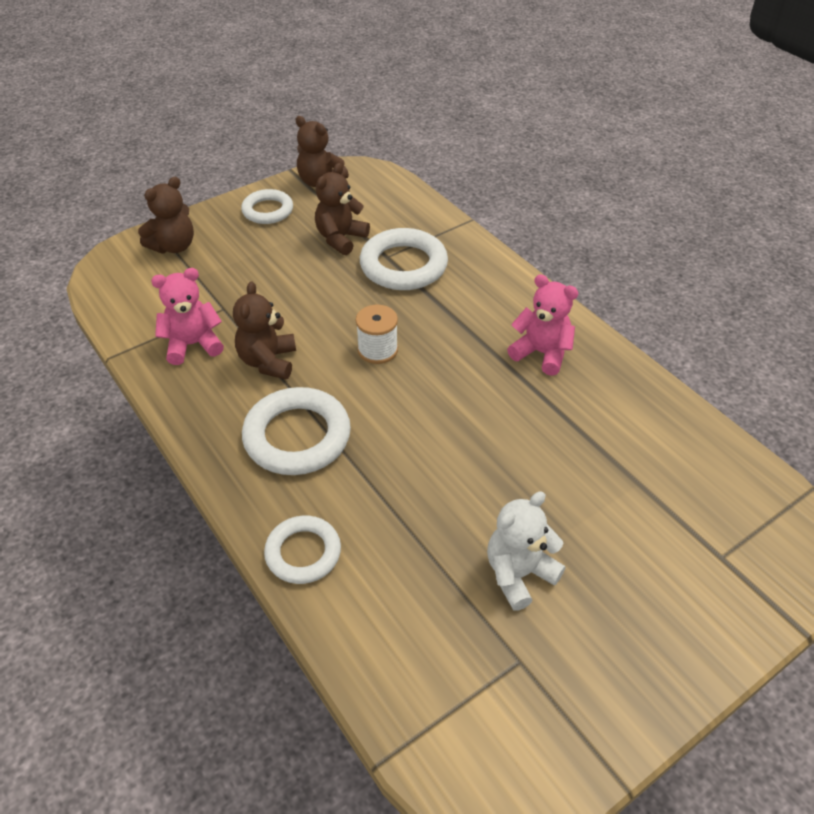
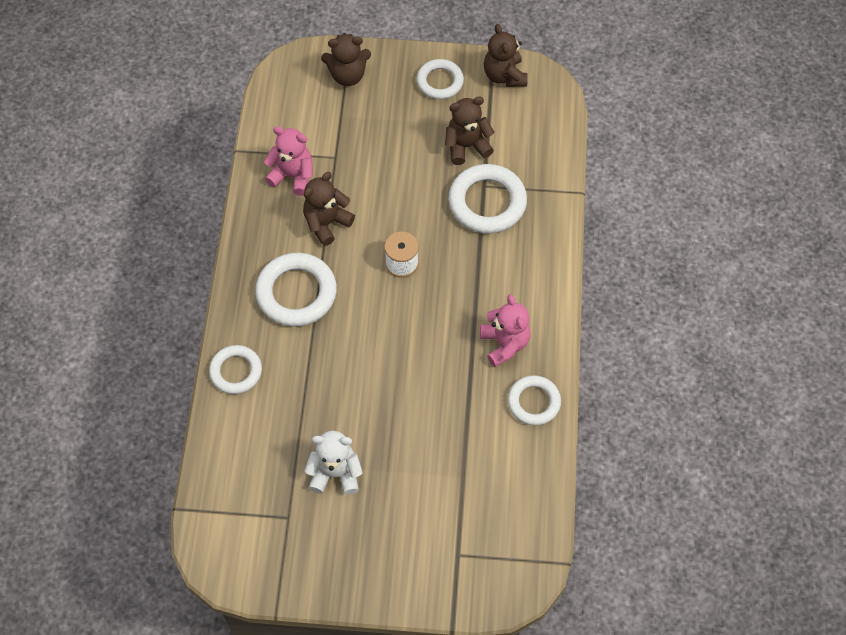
camera: 40 degrees right, 15 degrees up
none -> white ring [508,375,561,425]

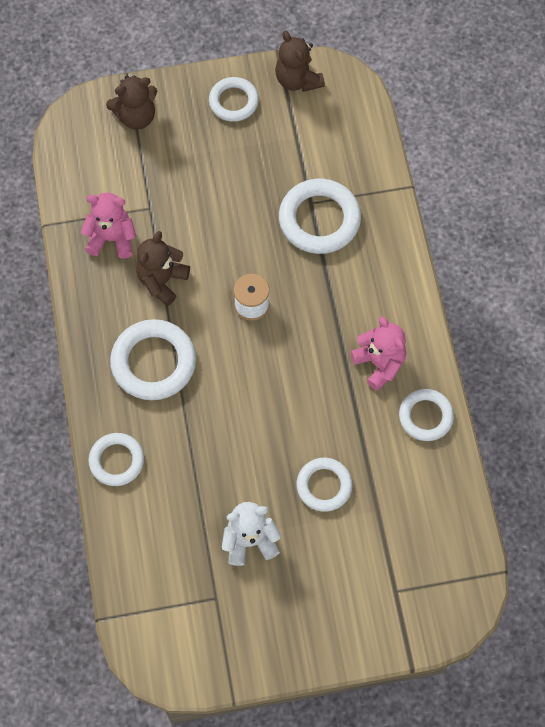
camera: 15 degrees left, 5 degrees up
brown teddy bear [445,97,495,165] -> none
none -> white ring [297,458,353,512]

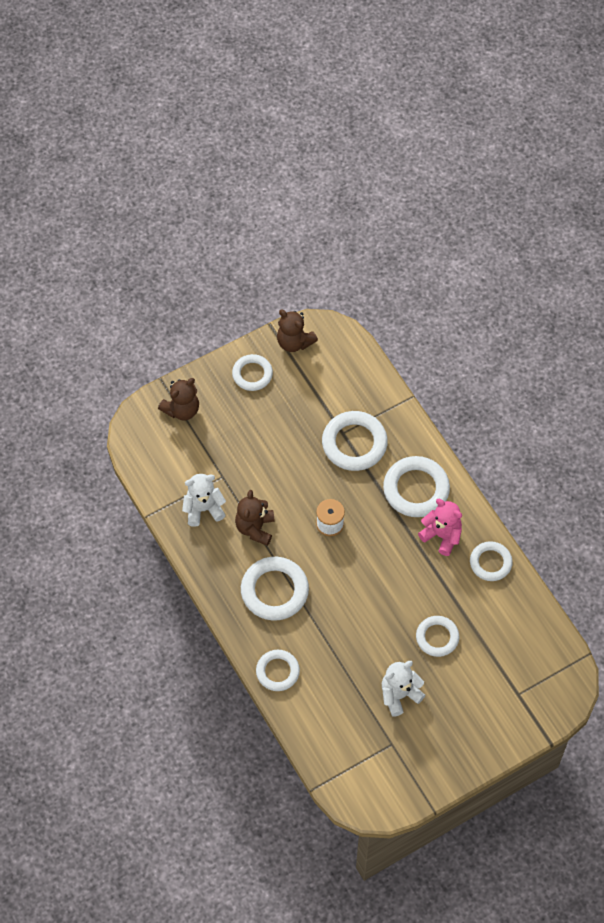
camera: 20 degrees left, 5 degrees down
pink teddy bear [81,193,136,259] -> white teddy bear [182,474,226,527]
none -> white ring [383,456,450,517]

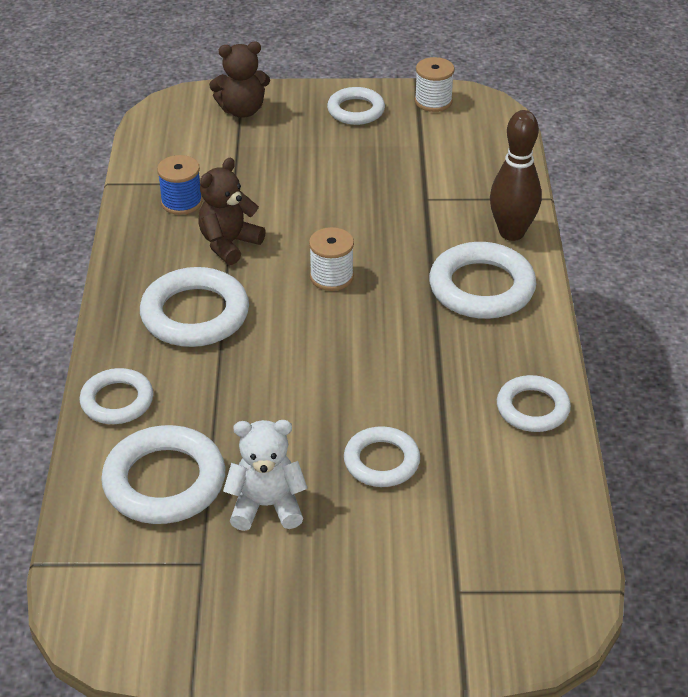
camera: 30 degrees right, 20 degrees down
white teddy bear [182,474,226,527] -> blue spool [157,155,202,215]
brown teddy bear [277,310,318,352] -> white spool [415,57,455,112]
white ring [322,411,388,471] -> white ring moved to [101,425,226,524]
pink teddy bear [418,499,462,556] -> none
none -> brown bowling pin [490,110,542,241]

